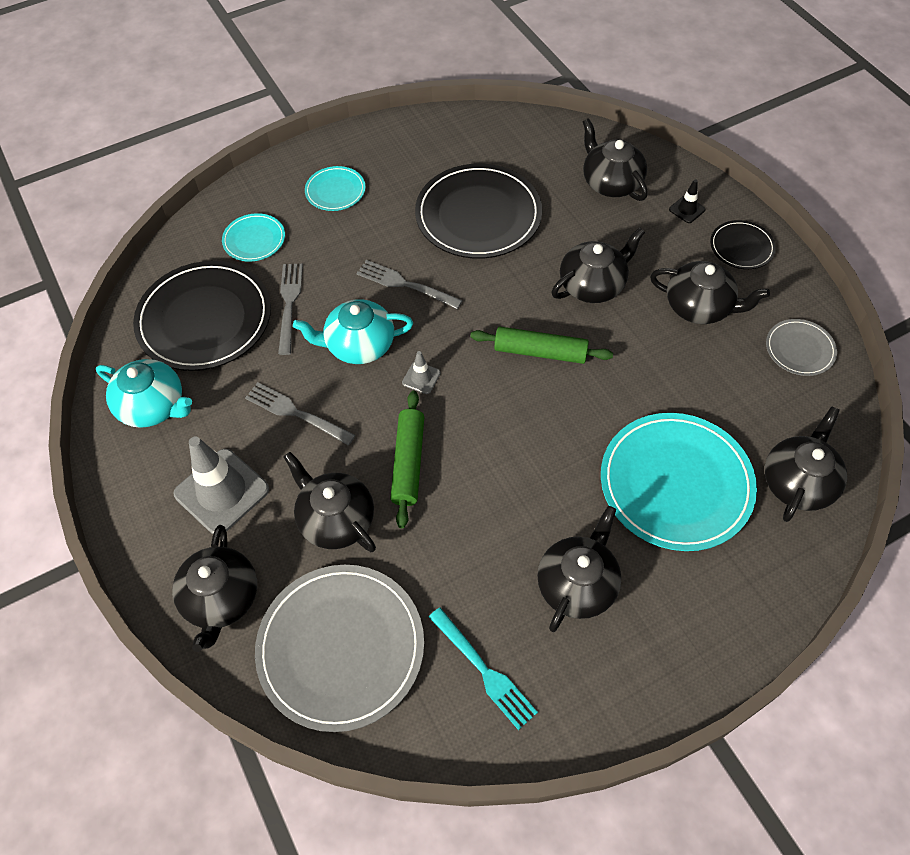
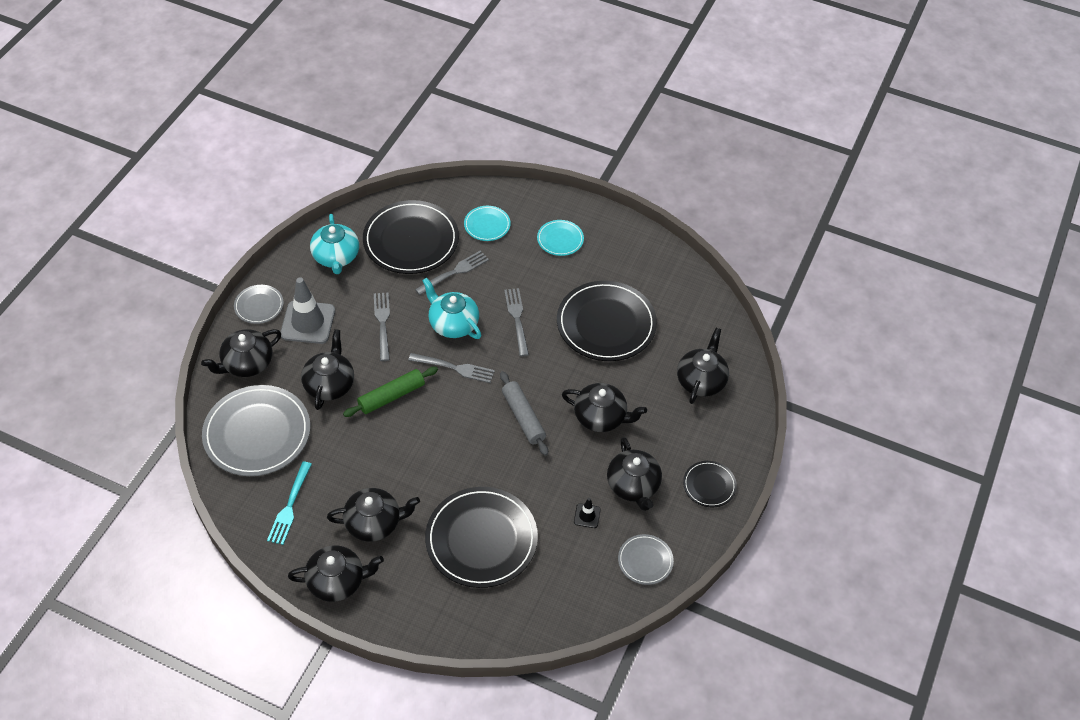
camera: 50 degrees right, 5 degrees down
grey traffic cone [402,351,441,394] -> grey fork [408,353,495,383]
green rolling pin [470,327,613,364] -> grey rolling pin [500,371,548,456]
turquoise plate [601,413,757,551] -> black plate [425,487,538,588]
black traffic cone [669,179,706,223] -> black traffic cone moved to [574,498,601,528]
black teapot [765,406,847,522] -> black teapot moved to [288,545,384,602]
none -> grey plate [234,285,284,324]

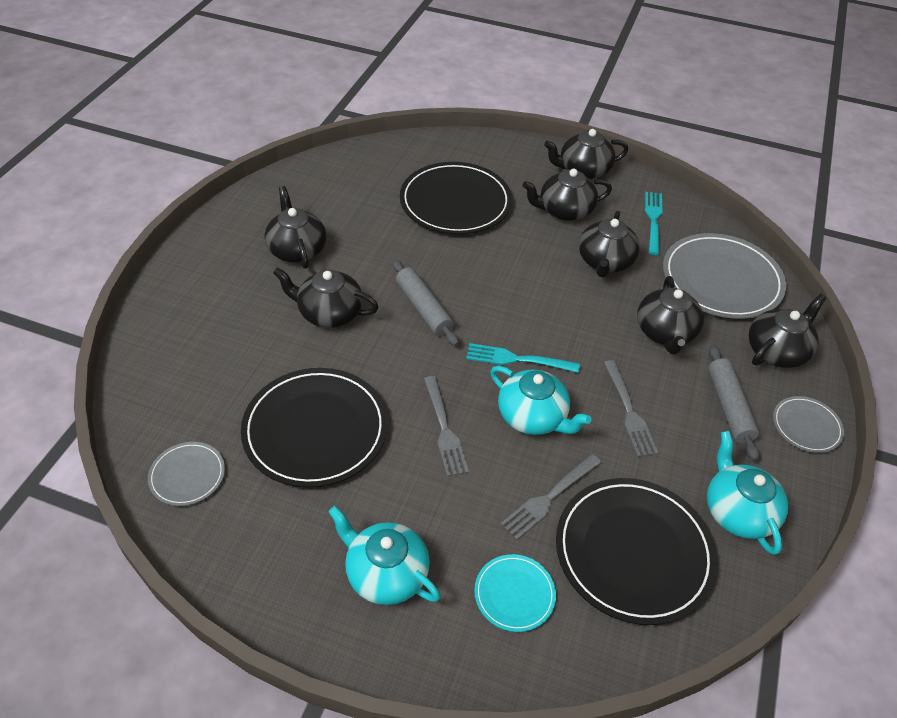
camera: 175 degrees right, 5 degrees down
grey traffic cone [280,277,335,344] -> grey rolling pin [708,345,759,461]
green rolling pin [343,367,438,417] -> none
grey fork [408,353,495,383] -> turquoise fork [466,343,580,373]
turquoise plate [537,220,584,256] -> turquoise teapot [328,506,441,605]
black traffic cone [574,498,601,528] -> none
grey plate [618,534,674,585] -> grey plate moved to [148,442,225,506]
black teapot [677,328,729,404] -> black teapot moved to [579,211,640,277]
black plate [683,461,737,507] -> none

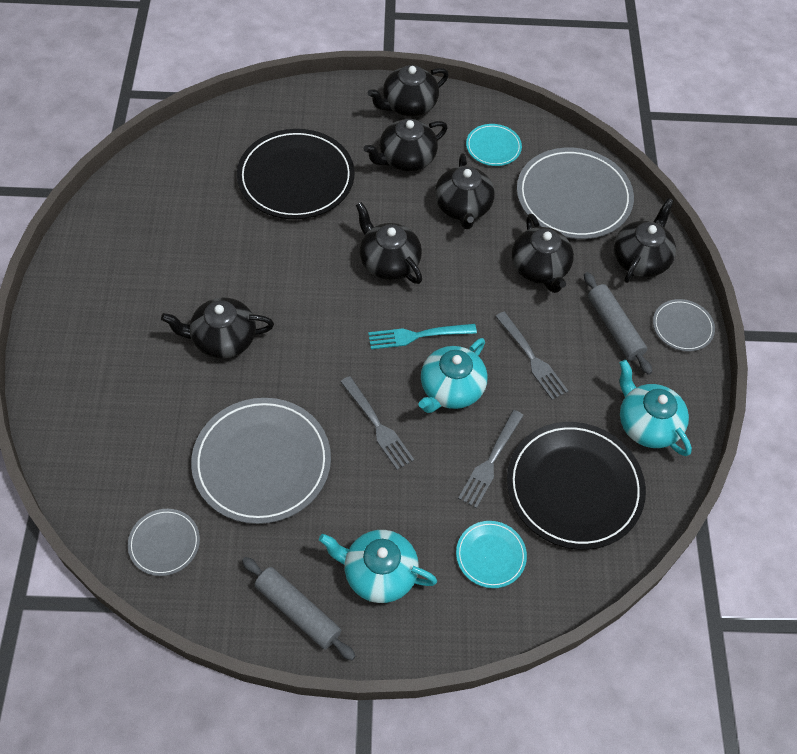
camera: 20 degrees left, 10 degrees up
black plate [241,368,388,488] -> grey plate [191,398,331,524]
black teapot [265,186,327,269] -> black teapot moved to [356,202,422,284]
grey rolling pin [392,260,459,346] -> grey rolling pin moved to [242,557,356,660]
turquoise teapot [490,366,592,435] -> turquoise teapot turned 105 degrees clockwise [418,338,488,413]
turquoise fork [645,192,662,255] -> turquoise plate [466,124,522,166]

